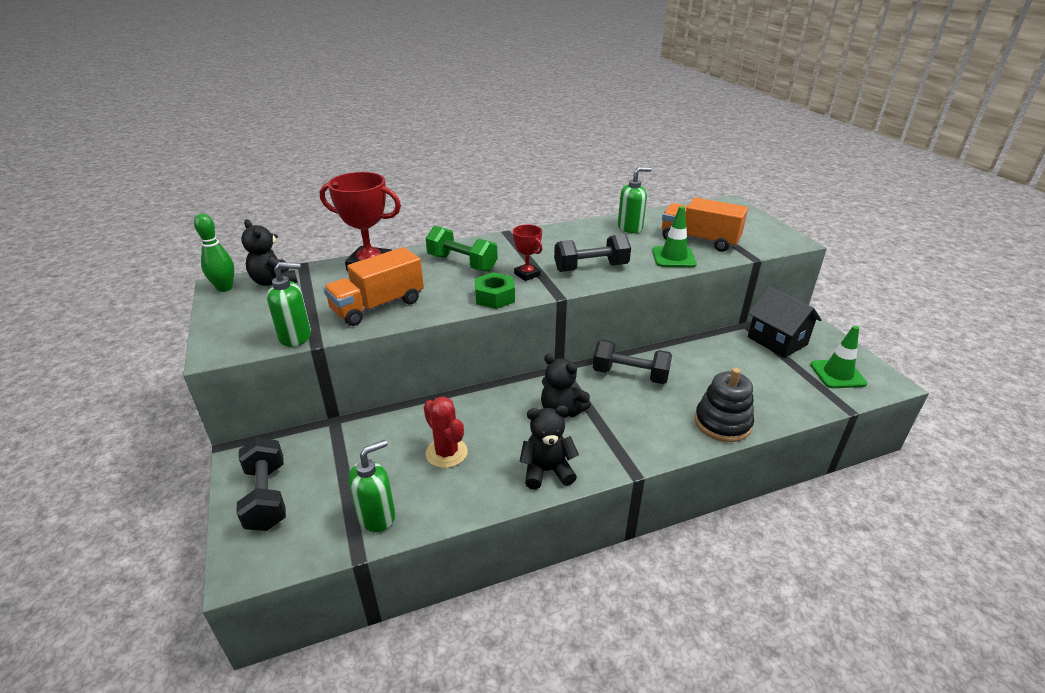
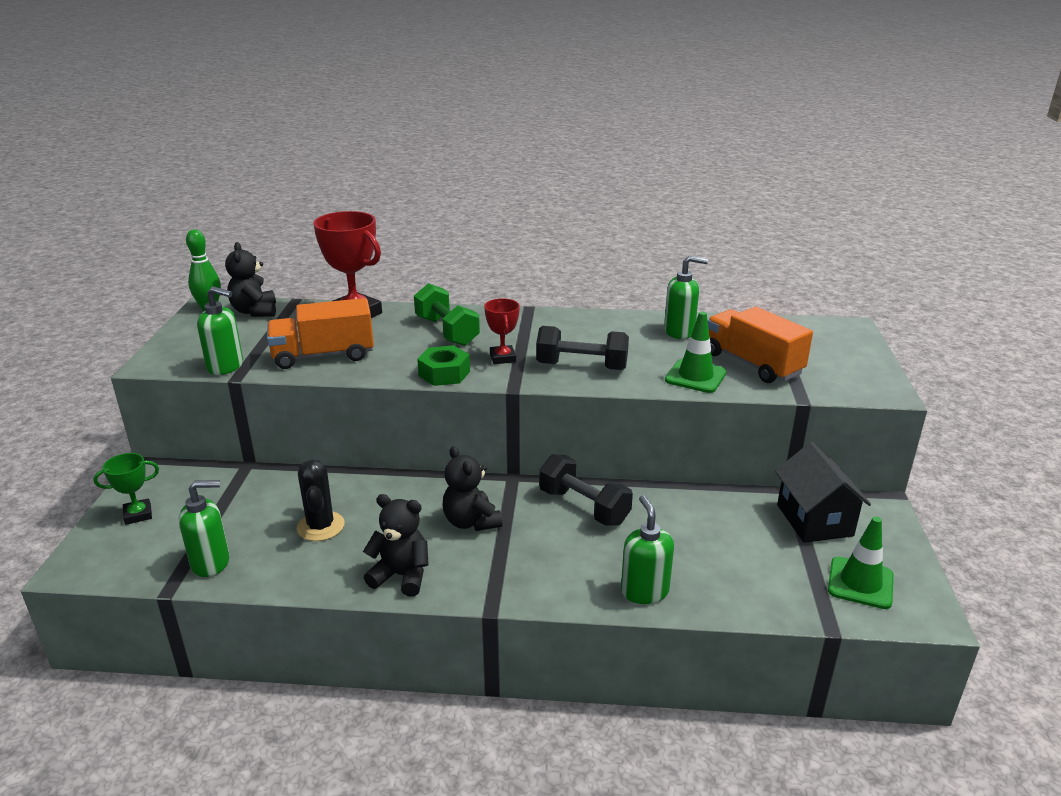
camera: 25 degrees right, 5 degrees down
black dumbbell [236,437,286,531] -> green trophy [93,453,159,525]
red cactus [424,396,468,468] -> black cactus [297,460,345,541]
black stacking toy [695,368,754,442] -> green soap dispenser [621,495,674,604]

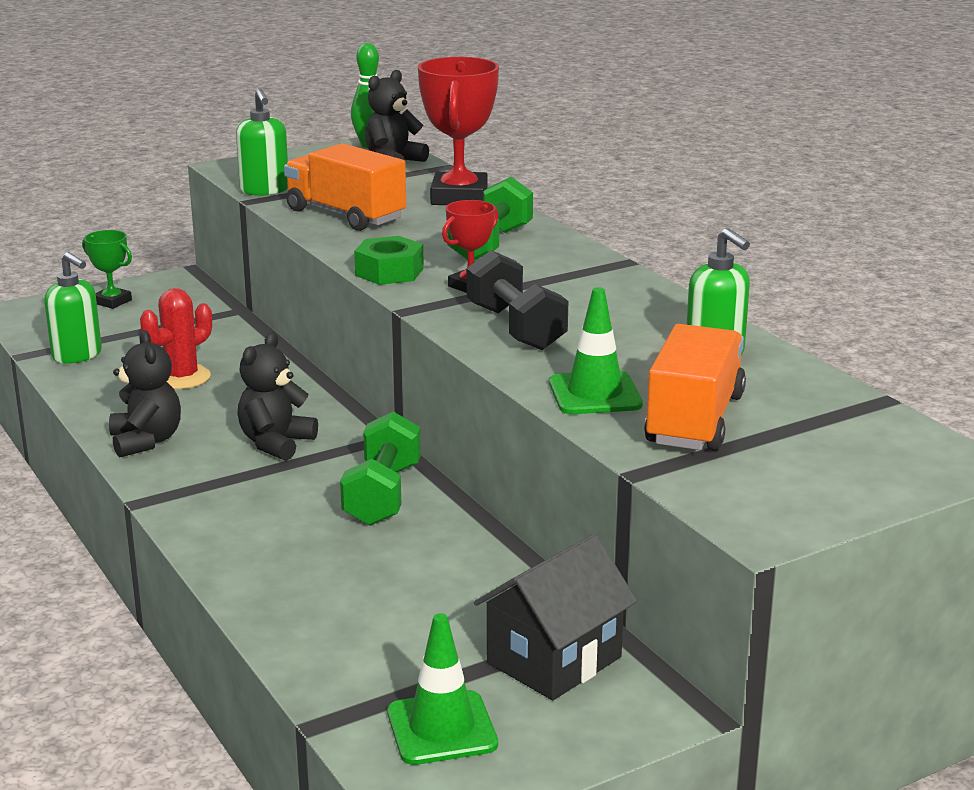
camera: 55 degrees right, 5 degrees down
black cactus [297,460,345,541] -> red cactus [140,288,212,389]
black dumbbell [539,454,633,526] -> green dumbbell [340,411,421,526]
green soap dispenser [621,495,674,604] -> none

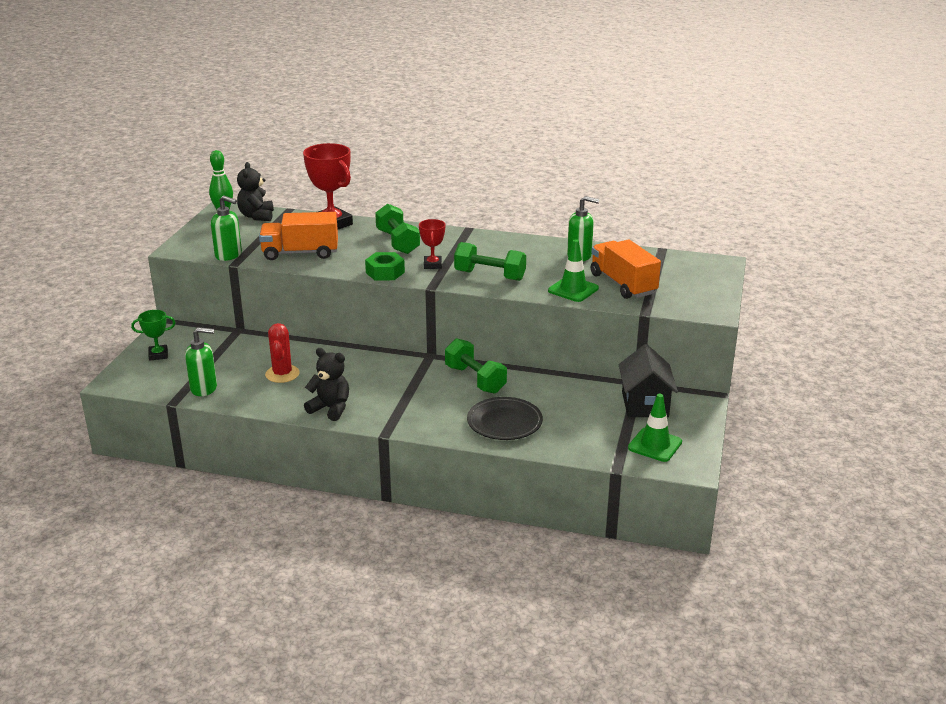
camera: 45 degrees left, 5 degrees up
black teddy bear [237,332,318,461] -> none
black dumbbell [467,250,568,350] -> green dumbbell [454,242,526,281]
none -> black plate [467,397,543,440]

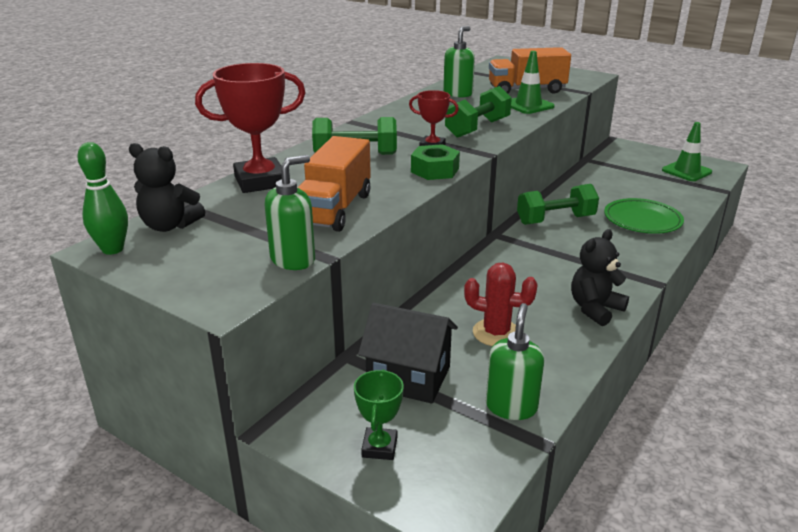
camera: 70 degrees left, 0 degrees up
black plate [467,397,543,440] -> green plate [604,198,684,234]
black house [619,344,678,417] -> black house moved to [358,303,458,404]

